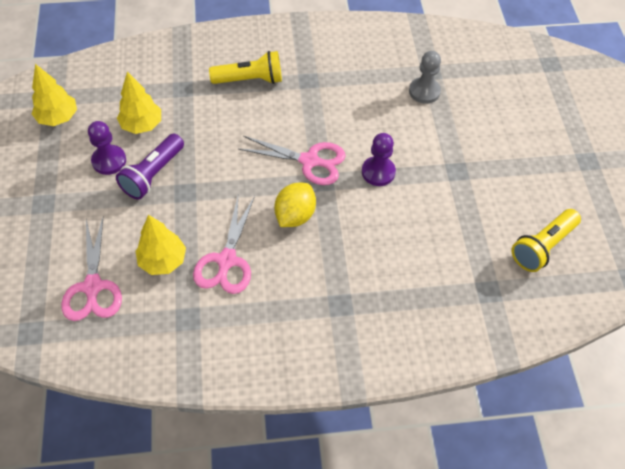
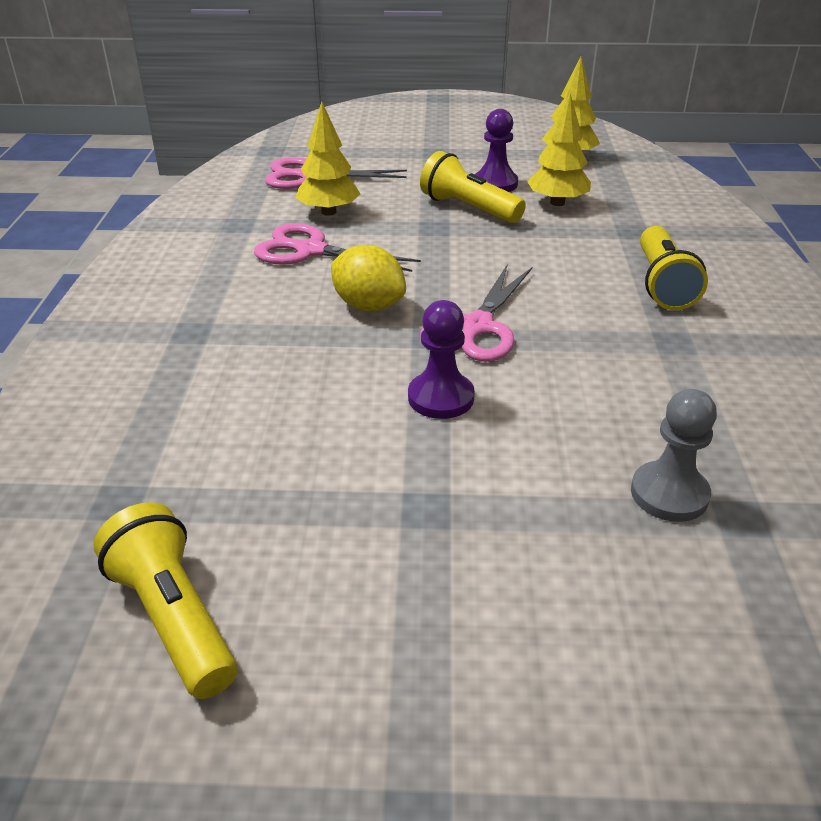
camera: 100 degrees right, 20 degrees down
purple flashlight [116,134,184,200] -> yellow flashlight [420,151,526,223]

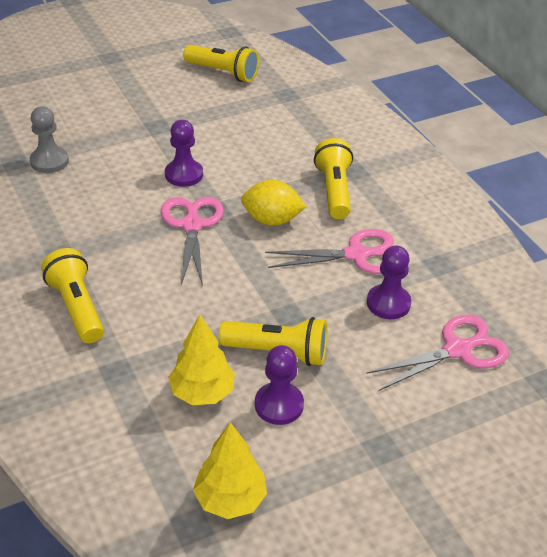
camera: 150 degrees right, 5 degrees up
yellow tree [295,101,360,216] -> purple pawn [367,245,411,319]
none -> yellow flashlight [314,138,353,219]

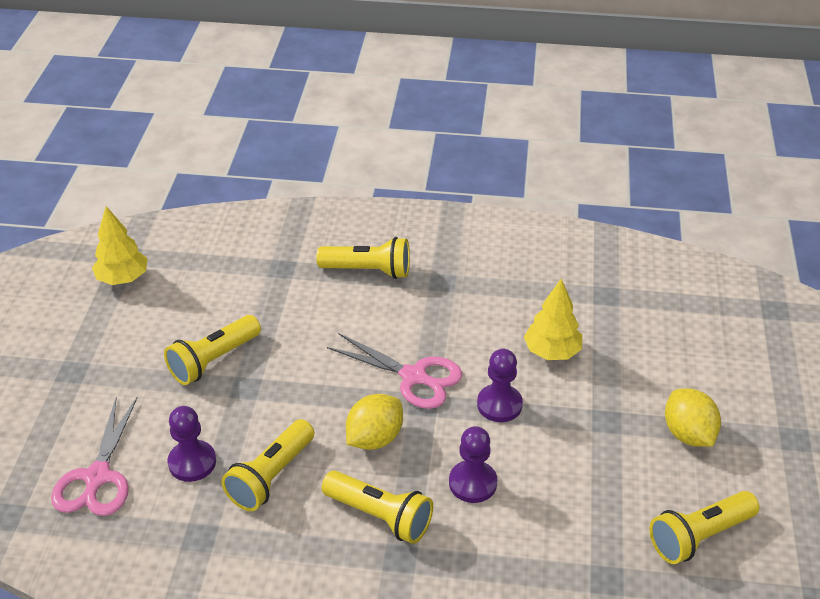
camera: 125 degrees right, 0 degrees up
grey pawn [30,106,69,173] -> none
yellow tree [168,314,235,405] -> yellow tree moved to [524,279,582,360]
purple pawn [255,345,304,425] -> purple pawn moved to [449,426,497,503]
pink scissors [265,229,394,274] -> yellow flashlight [221,419,314,511]
none -> yellow lemon [665,388,721,447]

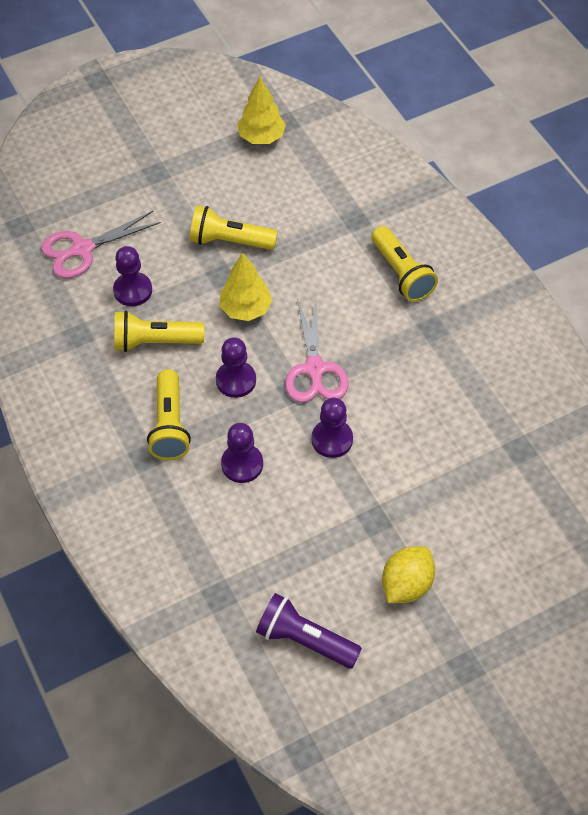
camera: 55 degrees right, 15 degrees up
yellow lemon [346,394,403,450] -> purple pawn [216,337,256,398]
yellow tree [524,279,582,360] -> yellow tree moved to [219,253,272,321]
yellow flashlight [649,491,759,564] -> purple flashlight [256,593,362,669]

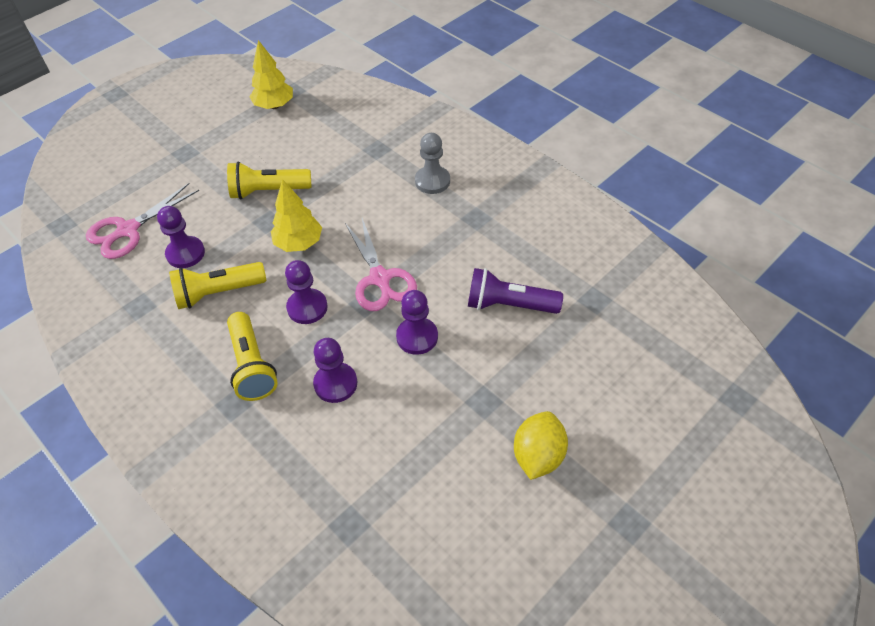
camera: 15 degrees left, 5 degrees down
purple flashlight [256,593,362,669] -> purple flashlight moved to [468,268,563,314]
yellow flashlight [371,226,438,302] -> grey pawn [415,133,450,194]

